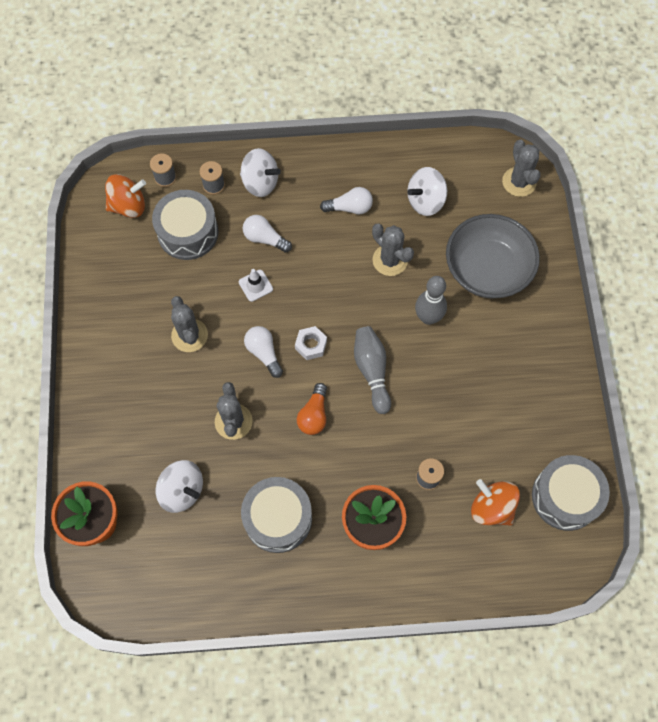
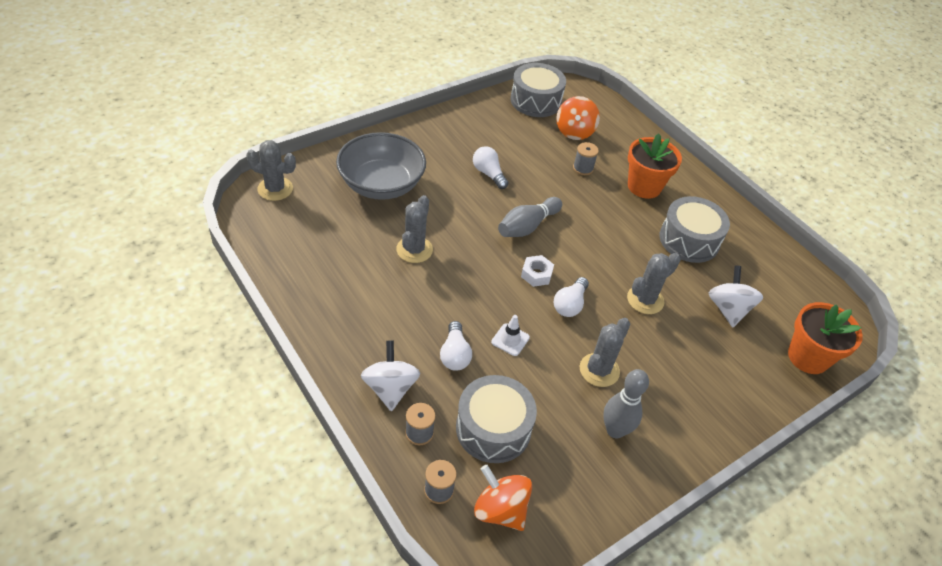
camera: 125 degrees left, 20 degrees down
orange light bulb [297,383,327,435] -> none
white light bulb [320,187,373,215] -> white light bulb moved to [473,146,508,189]
white spinning top [407,167,447,216] -> none
grey bowling pin [415,276,447,325] -> grey bowling pin moved to [603,369,649,438]
grey cactus [502,140,541,197] -> grey cactus turned 60 degrees clockwise [246,140,296,201]

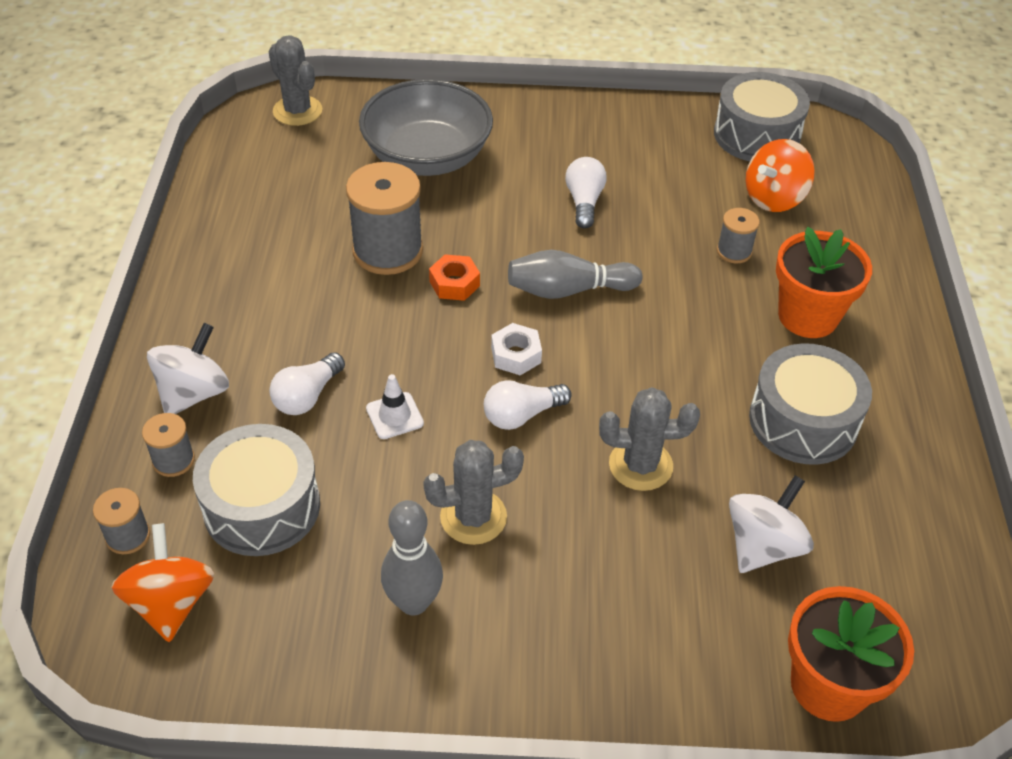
camera: 40 degrees right, 0 degrees up
grey cactus [396,195,433,263] -> grey spool [346,162,423,275]
none -> orange nut [429,254,480,301]

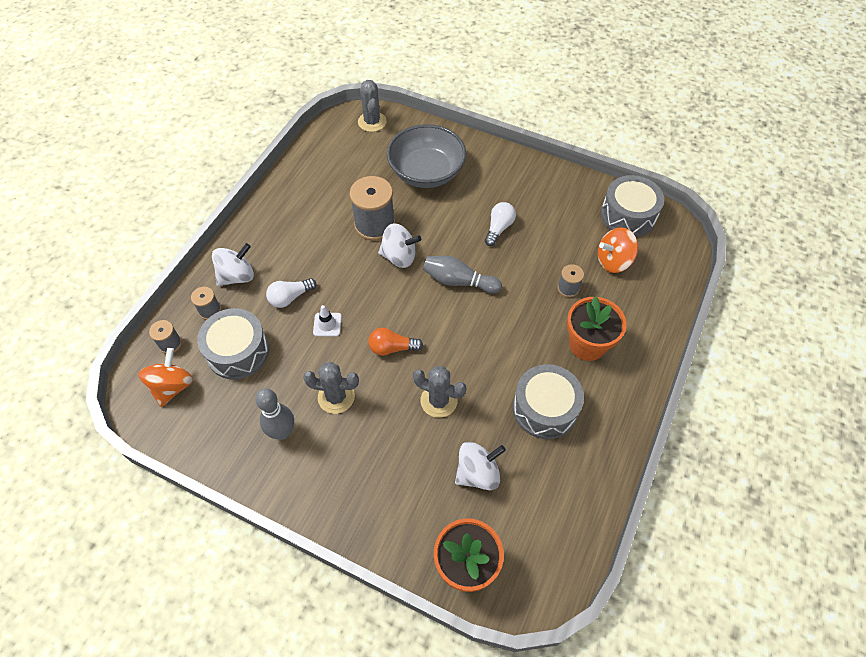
camera: 25 degrees right, 10 degrees up
orange nut [429,254,480,301] -> white spinning top [378,223,421,268]
white light bulb [484,380,572,430] -> orange light bulb [369,328,423,356]
white nut [491,323,542,375] -> none

